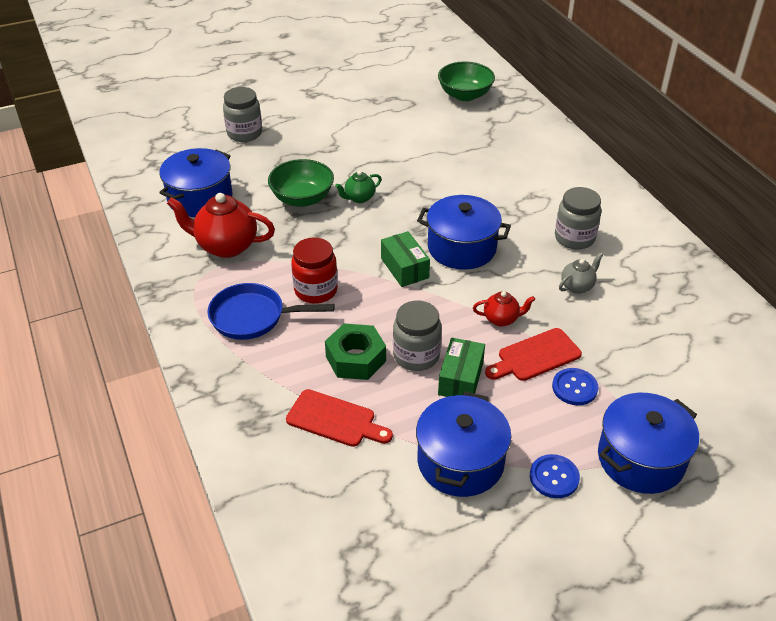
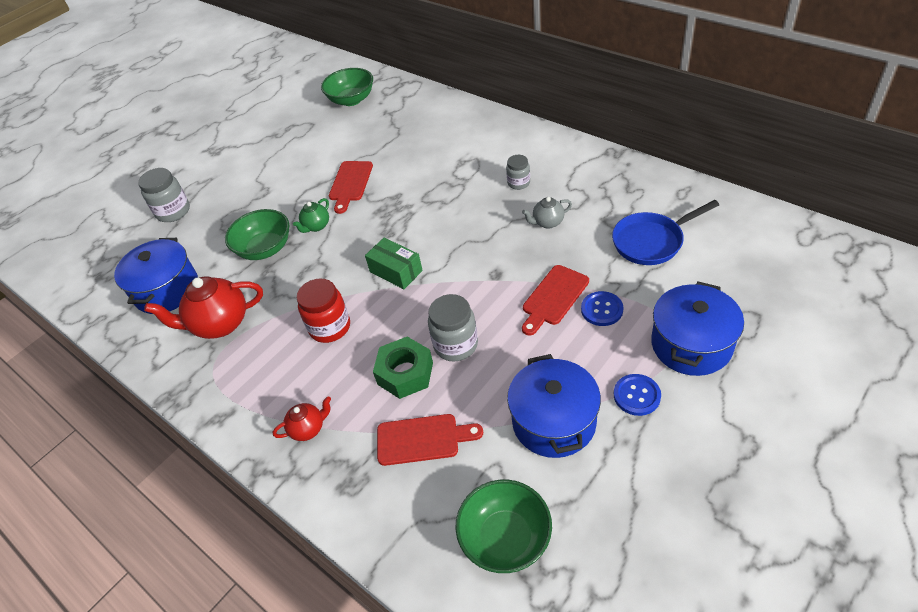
camera: 20 degrees left, 5 degrees up
blue pan [208,283,335,340] -> blue pan moved to [612,200,719,265]
blue pot [417,195,511,269] -> none
green box [438,337,485,397] -> none
red teapot [473,291,535,327] -> red teapot moved to [273,396,331,441]
grey jar [555,187,602,249] -> grey jar [506,155,530,190], size x0.61
grey teapot [559,253,603,294] -> grey teapot turned 135 degrees counterclockwise [522,197,572,229]
none -> red cutting board [329,161,373,214]
none -> green bowl [455,480,552,573]

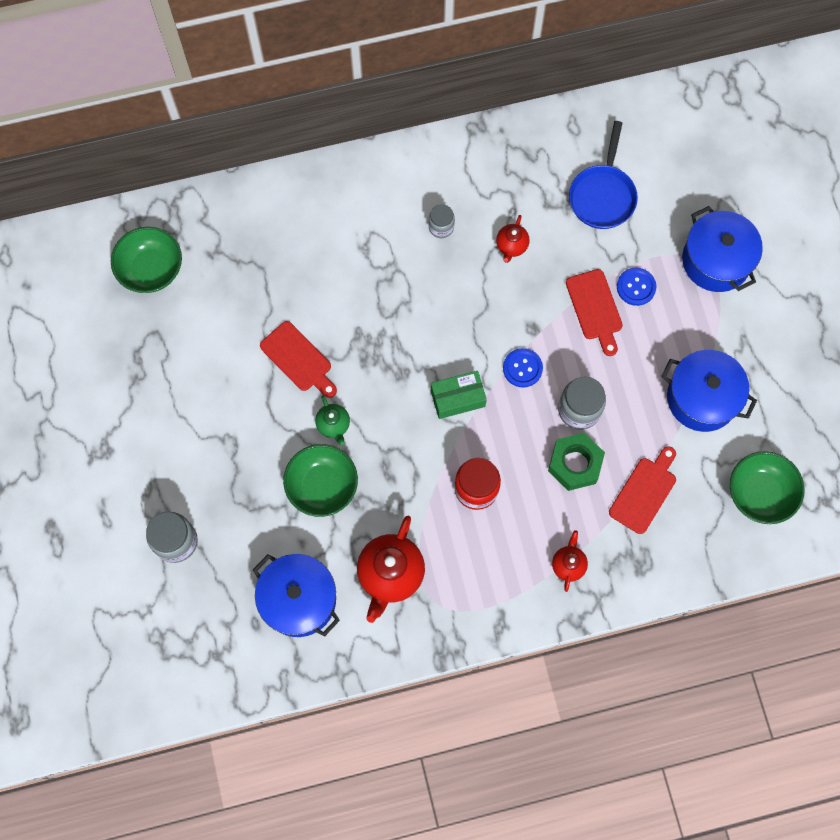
camera: 60 degrees left, 25 degrees up
grey teapot [522,197,572,229] -> red teapot [496,215,530,263]
blue button [614,374,661,416] -> blue button moved to [503,348,543,388]

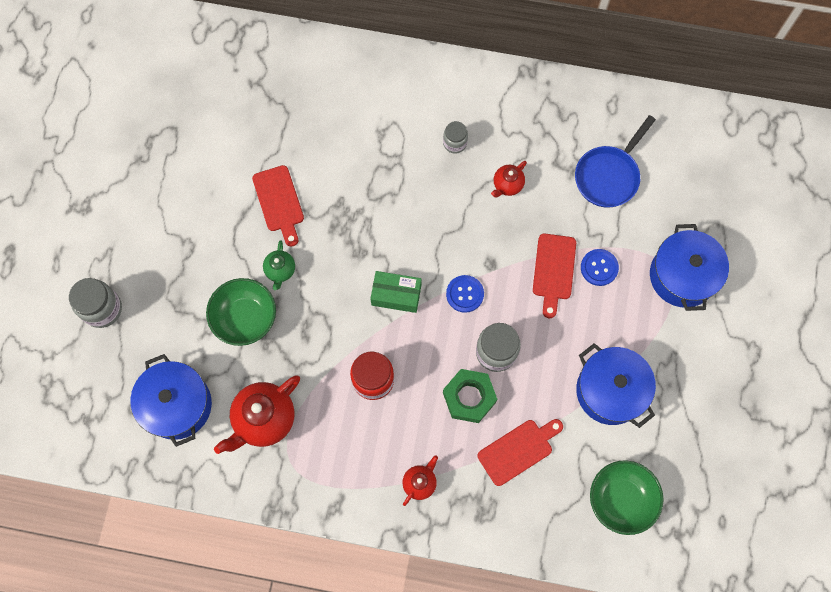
camera: 25 degrees right, 0 degrees up
green bowl [111,227,182,293] -> none

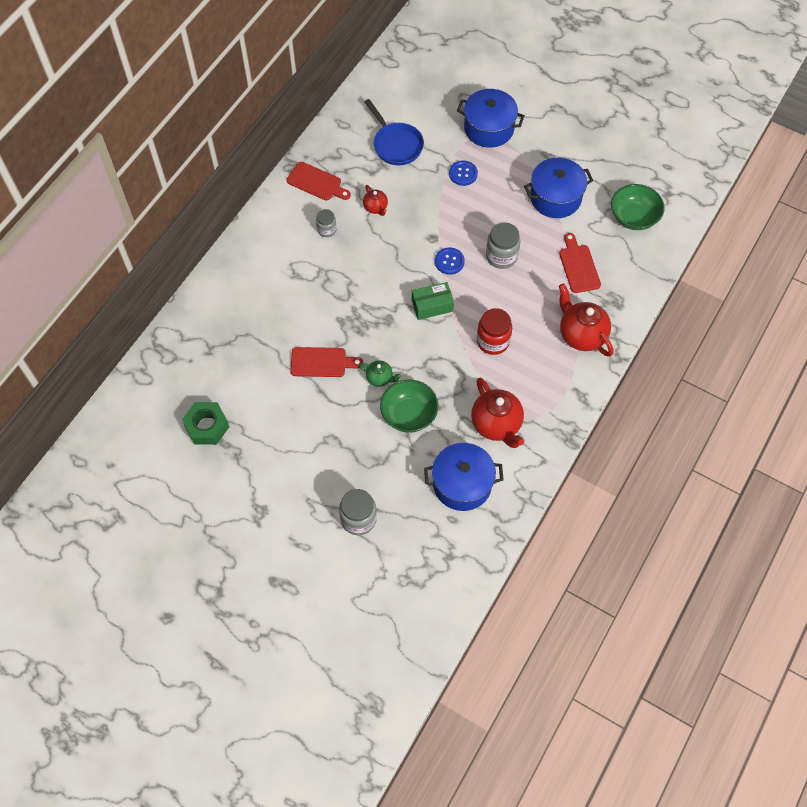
camera: 70 degrees left, 10 degrees down
green box [370,271,421,313] -> green box turned 45 degrees clockwise [412,282,454,320]
red teapot [402,455,438,506] -> red teapot [559,283,614,357], size x1.90
green nut [443,369,497,423] -> green nut moved to [182,402,229,445]
red cutting board [533,234,576,318] -> red cutting board moved to [287,162,351,200]

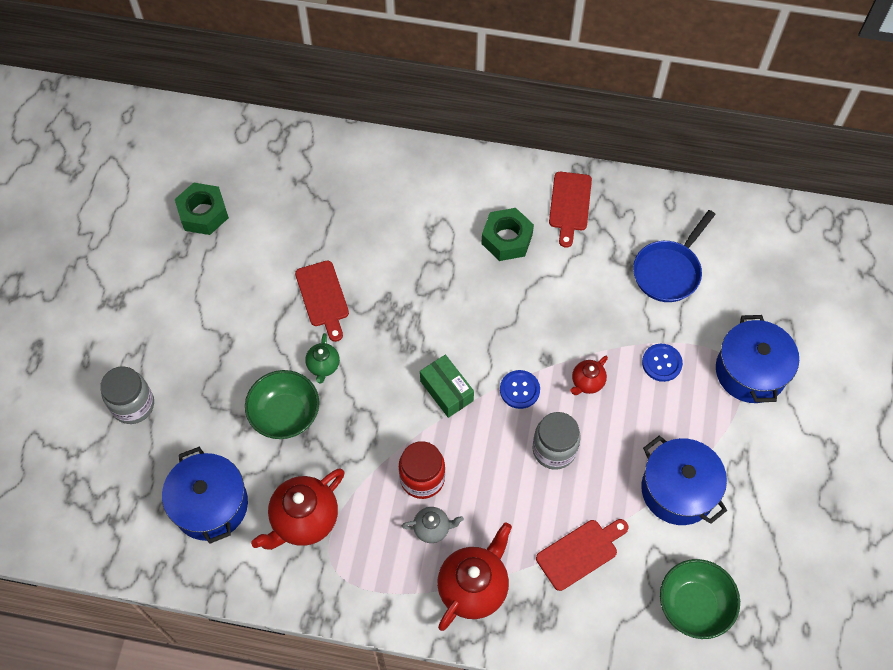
camera: 70 degrees right, 0 degrees up
grey jar [316,209,337,237] -> green nut [481,208,534,261]
red teapot [363,185,388,216] -> red teapot moved to [570,356,608,395]
none -> grey teapot [402,507,464,543]

